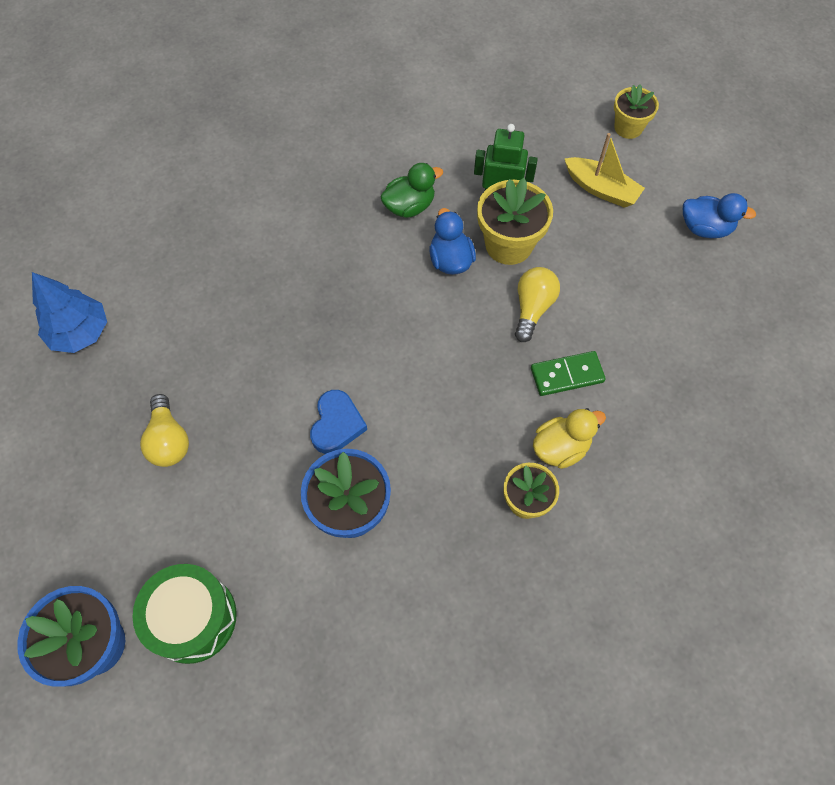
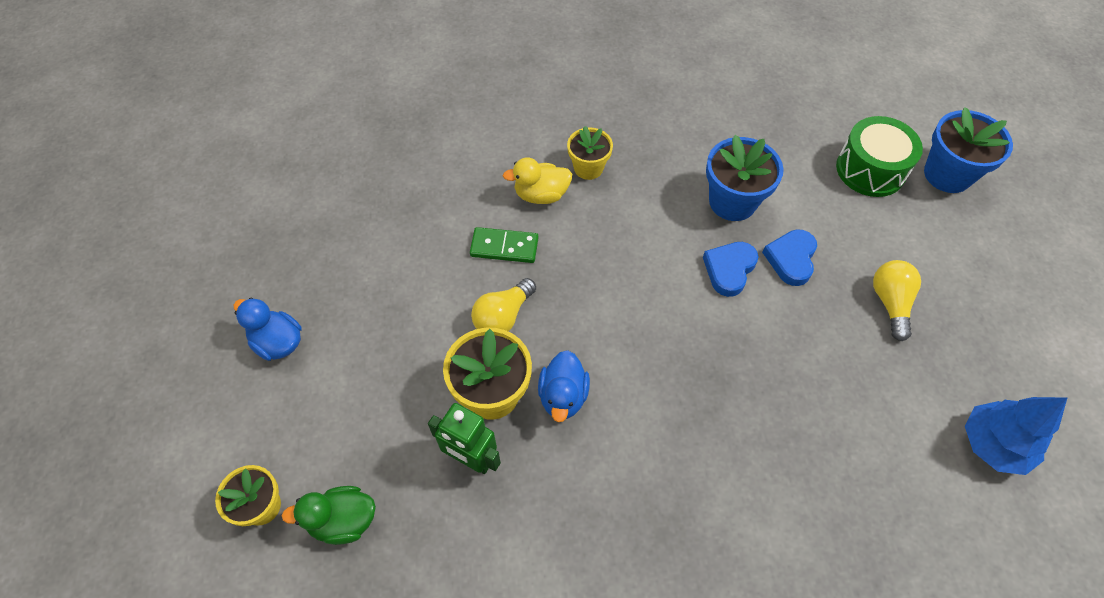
camera: 160 degrees left, 5 degrees down
green duck [380,163,443,218] -> green duck moved to [282,486,376,545]
yellow boat [564,133,645,208] -> none
none -> blue heart [762,229,817,286]

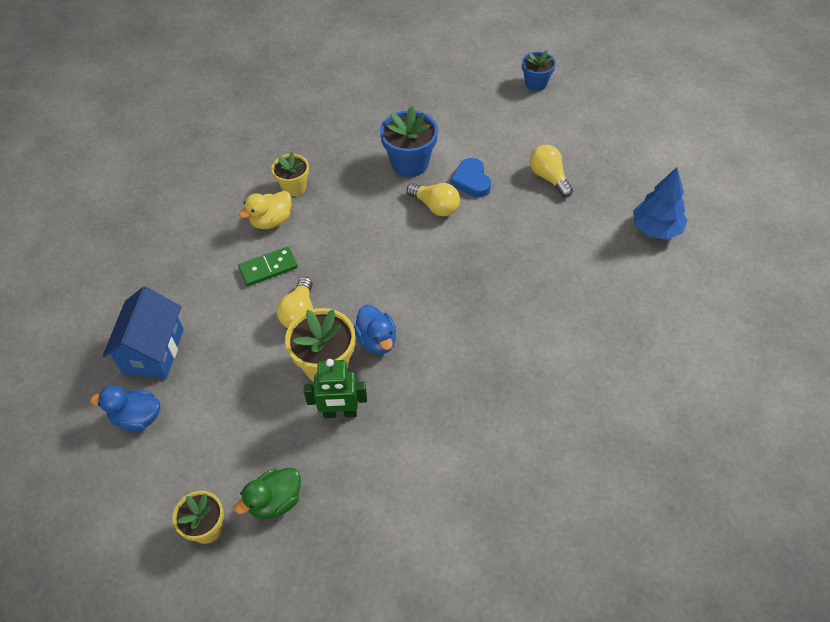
camera: 30 degrees left, 5 degrees down
blue heart [703,242,759,297] -> yellow light bulb [407,183,460,216]
green drum [836,116,923,197] -> none
blue flower pot [924,107,1013,193] -> blue flower pot [522,50,556,91], size x0.64
none -> blue house [102,286,184,379]

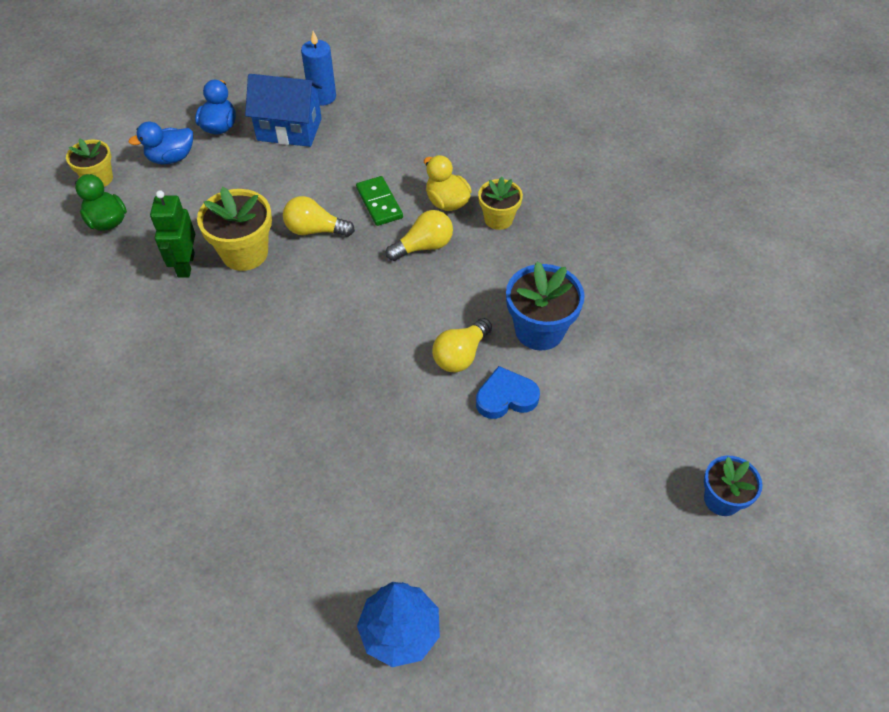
camera: 90 degrees right, 0 degrees up
blue duck [354,305,396,355] -> blue duck moved to [129,122,193,164]
yellow light bulb [530,145,573,197] -> yellow light bulb moved to [386,210,453,261]
none -> blue candle [301,31,336,106]

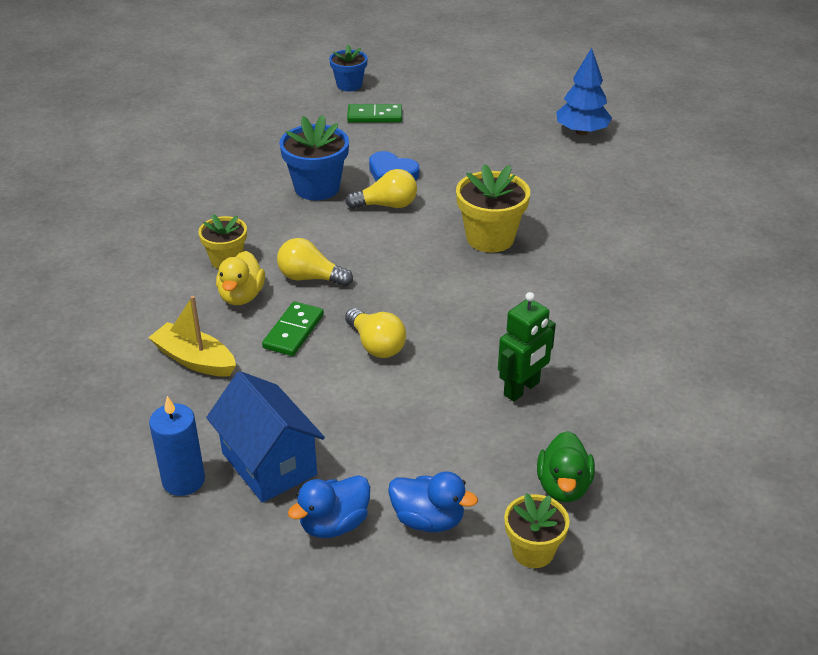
camera: 135 degrees left, 15 degrees down
yellow flower pot [197,187,272,271] -> yellow flower pot moved to [456,164,530,253]
none -> yellow boat [148,296,236,377]
none -> green domino [347,104,402,123]

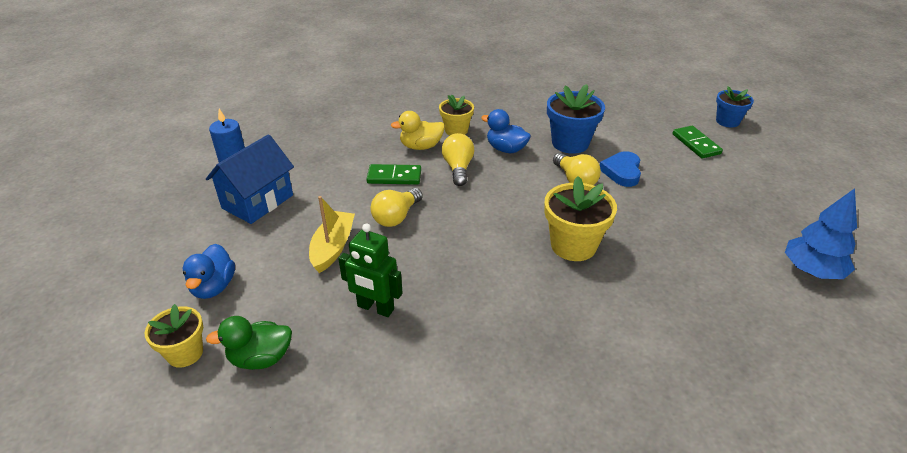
camera: 70 degrees right, 0 degrees up
yellow boat [148,296,236,377] -> yellow boat moved to [309,196,355,273]
blue duck [288,475,370,538] -> blue duck moved to [481,109,531,153]

